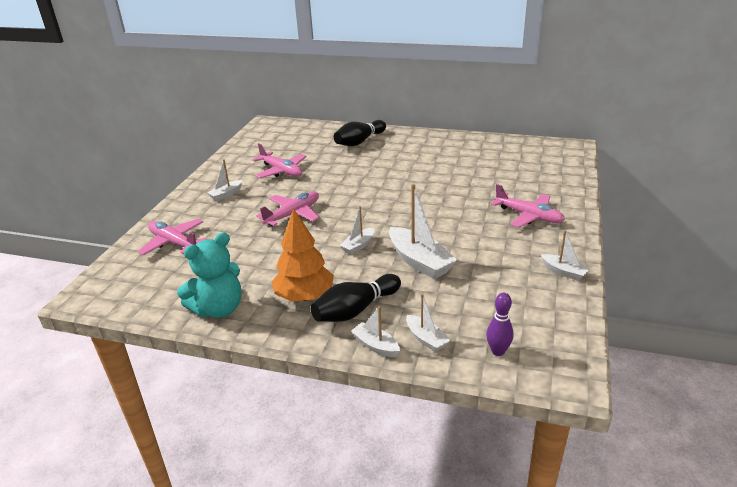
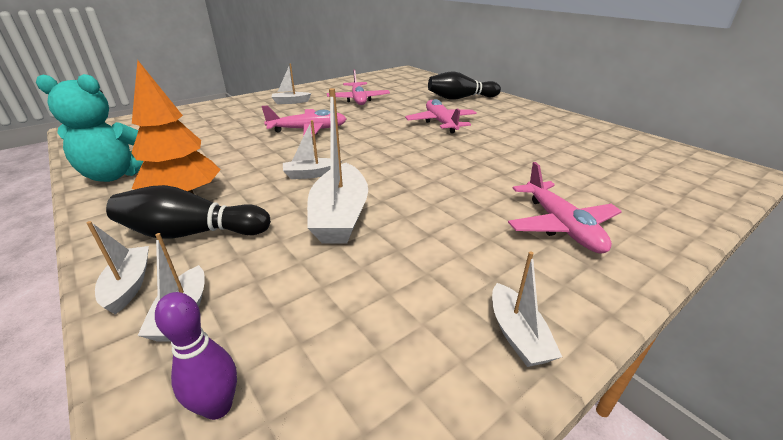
camera: 35 degrees right, 0 degrees up
pink plane [138,219,207,255] -> pink plane moved to [405,99,477,134]

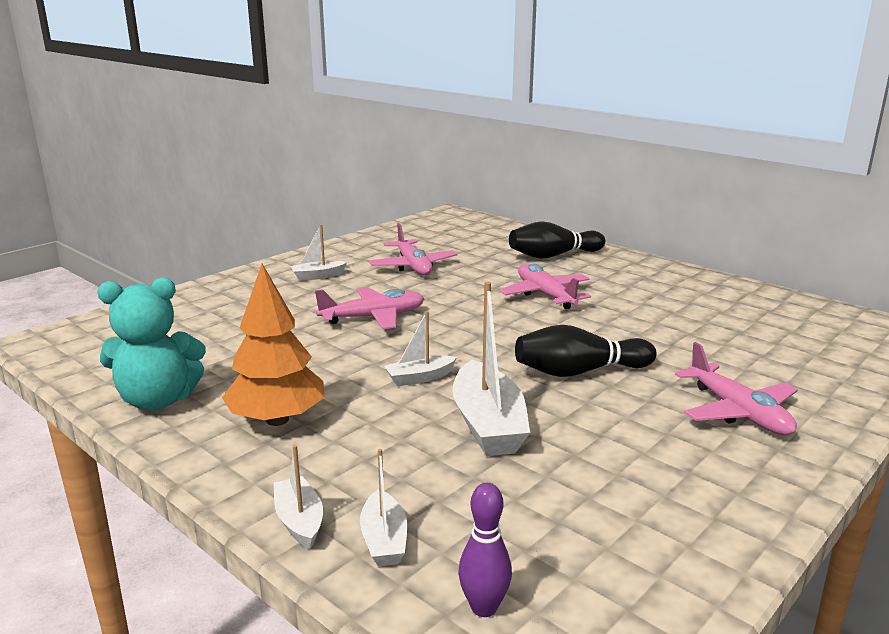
camera: 10 degrees left, 10 degrees down
black bowling pin [106,185,271,239] -> black bowling pin moved to [515,325,657,377]
white boat [492,251,562,367] -> none

